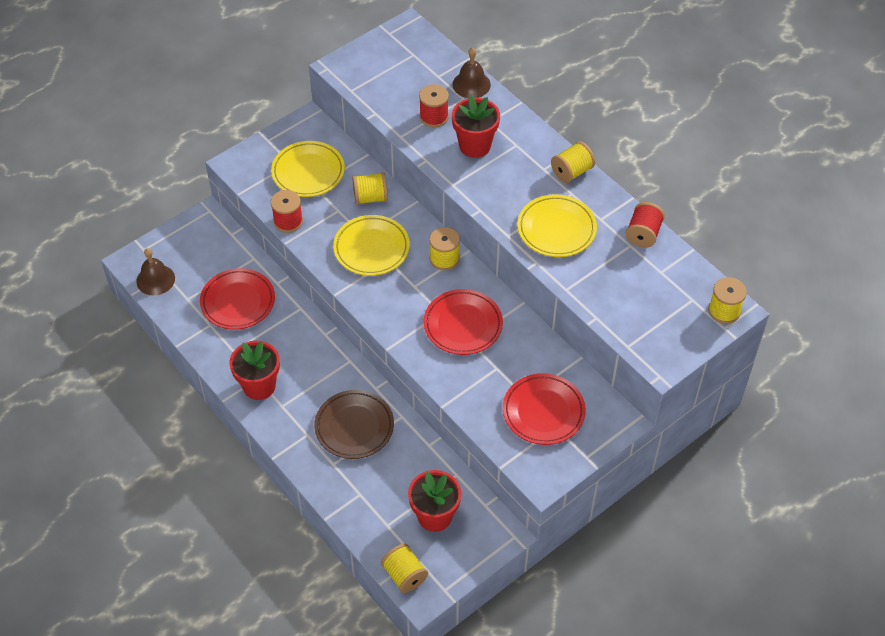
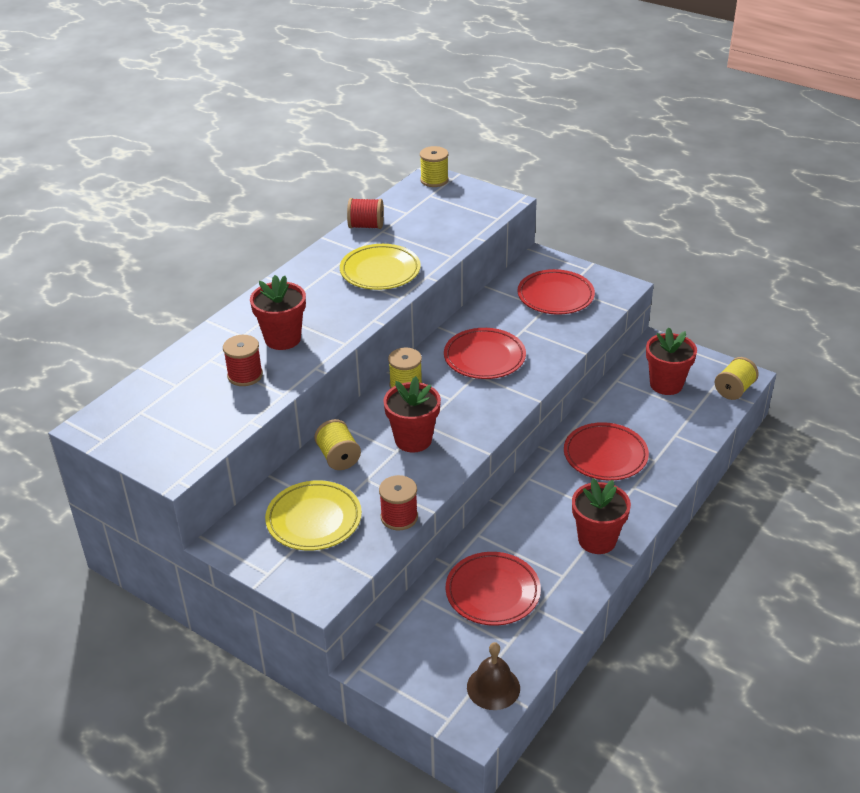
camera: 105 degrees left, 15 degrees down
brown plate [314,390,394,459] -> red plate [564,422,649,481]
yellow plate [333,215,410,276] -> red flower pot [383,376,441,453]
brown bell [453,47,491,98] -> none
yellow spool [551,141,595,183] -> none

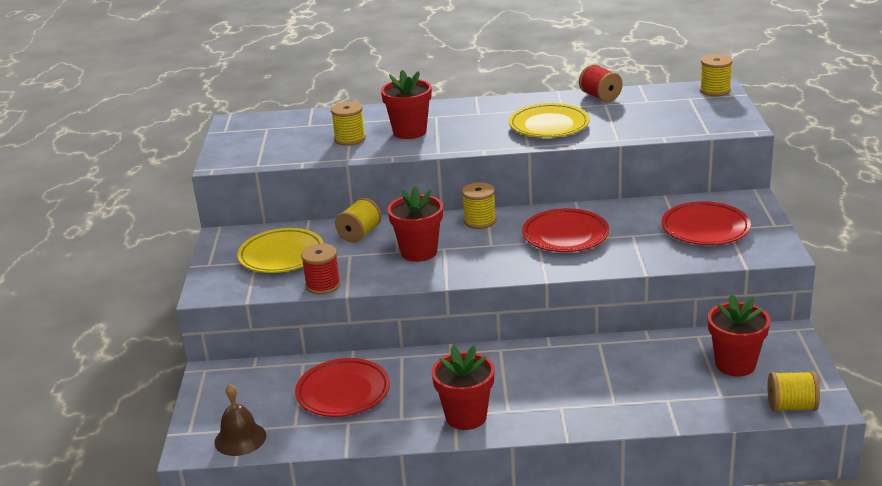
camera: 55 degrees right, 10 degrees down
red spool [223,335,263,386] -> yellow spool [331,102,366,146]
red plate [564,422,649,481] -> none

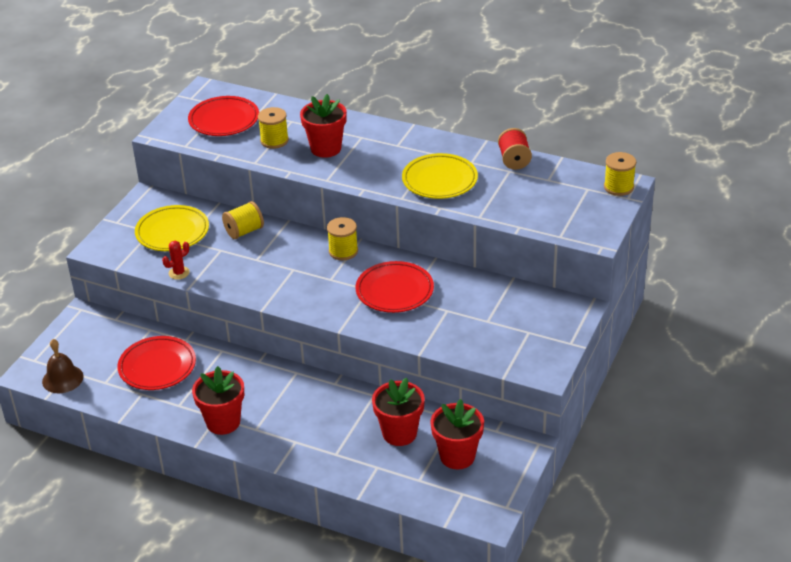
camera: 25 degrees right, 10 degrees up
red spool [301,244,341,295] -> red cactus [162,241,190,280]
red flower pot [387,186,443,262] -> red flower pot moved to [372,378,425,446]
red plate [662,202,751,245] -> red plate moved to [188,96,259,136]
yellow spool [768,371,820,412] -> none

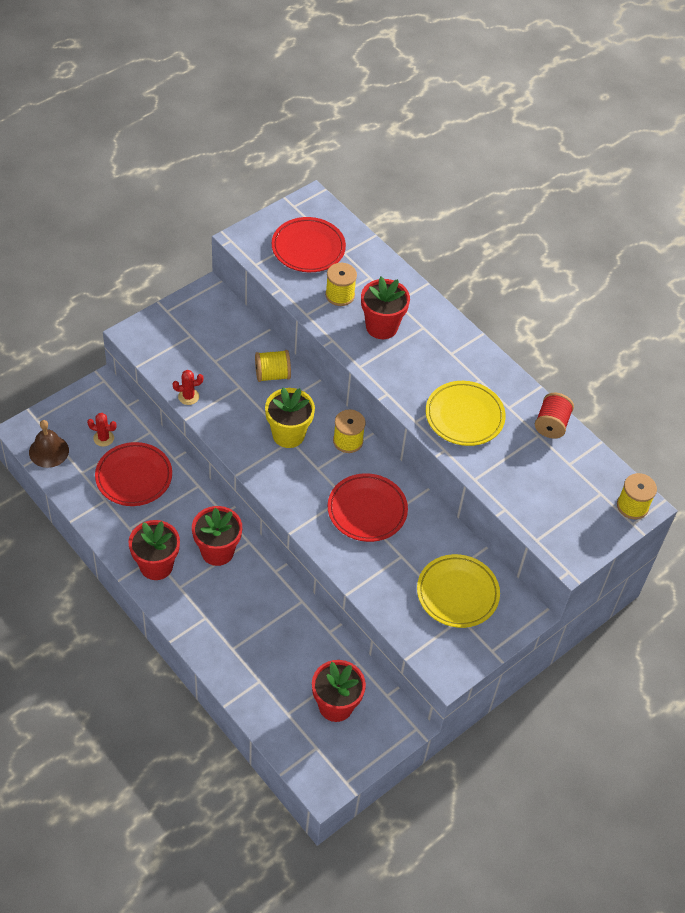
camera: 20 degrees right, 15 degrees up
yellow plate [135,205,209,251] -> yellow plate moved to [417,554,500,628]
red flower pot [372,378,425,446] -> red flower pot moved to [192,506,242,566]
none -> red cactus [87,413,117,447]
none -> yellow flower pot [265,388,315,448]

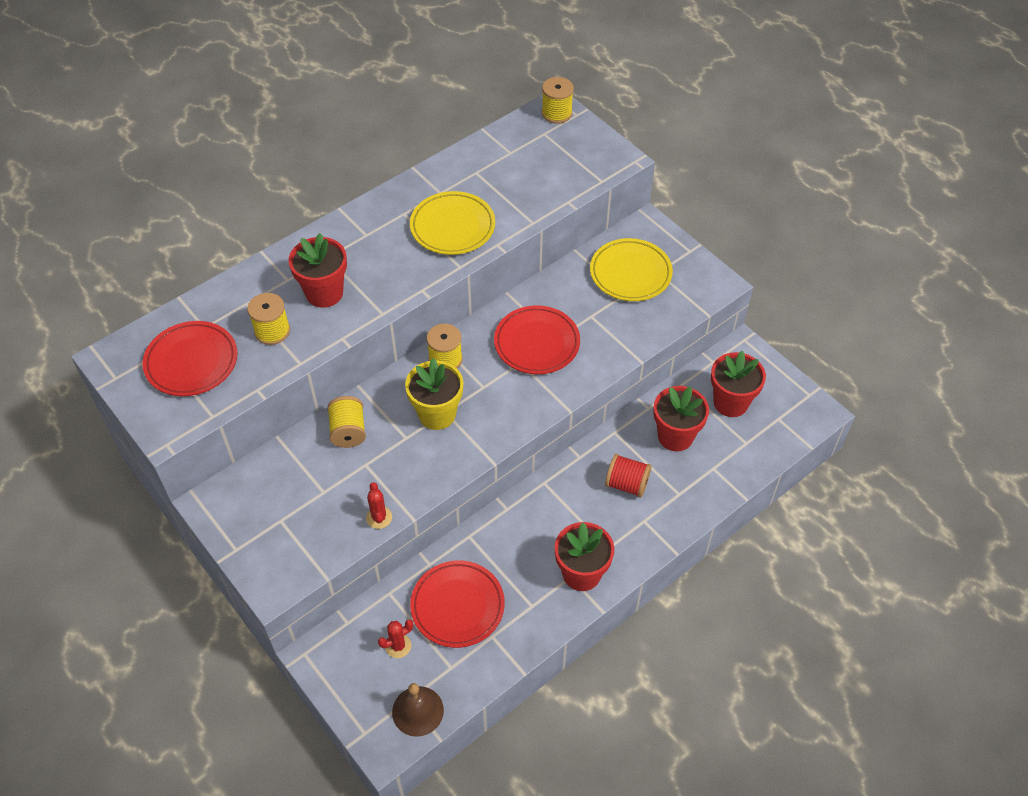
camera: 85 degrees left, 0 degrees up
red cactus [87,413,117,447] -> red cactus turned 45 degrees clockwise [378,619,413,658]
red flower pot [192,506,242,566] -> red flower pot moved to [653,386,709,451]
red spool [535,393,574,438] -> red spool moved to [605,454,652,498]

